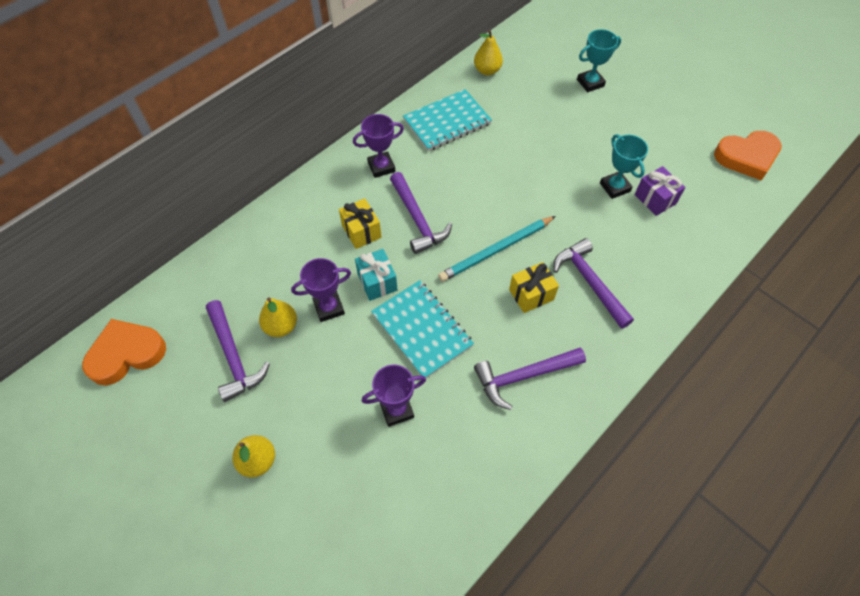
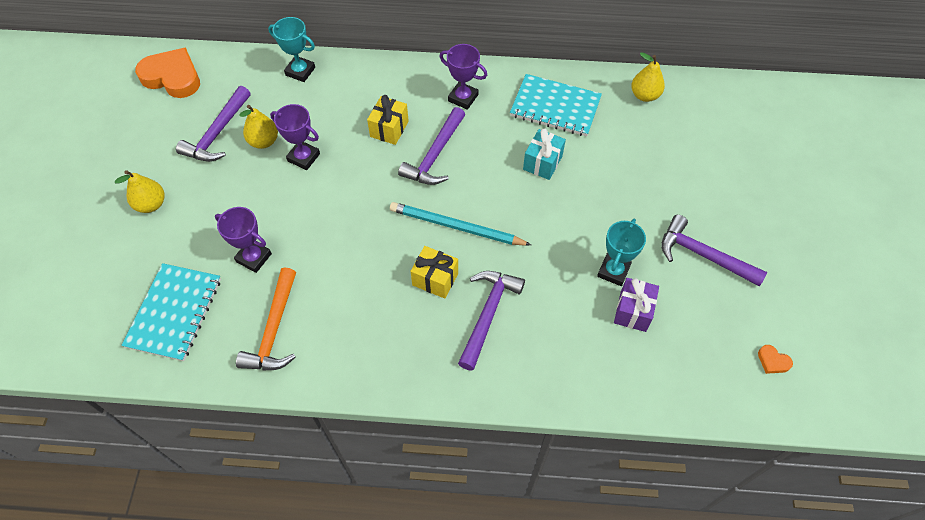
camera: 50 degrees right, 0 degrees up
turquoise gift [355,249,397,301] -> turquoise gift moved to [523,128,566,180]
turquoise notebook [371,280,474,378] -> turquoise notebook moved to [122,263,221,361]
purple hammer [474,347,586,410] -> purple hammer moved to [661,215,767,286]
turquoise trophy [577,29,621,92] -> turquoise trophy moved to [268,17,315,82]
orange heart [714,131,782,180] -> orange heart [758,345,793,374], size x0.42
none -> orange hammer [236,267,296,371]

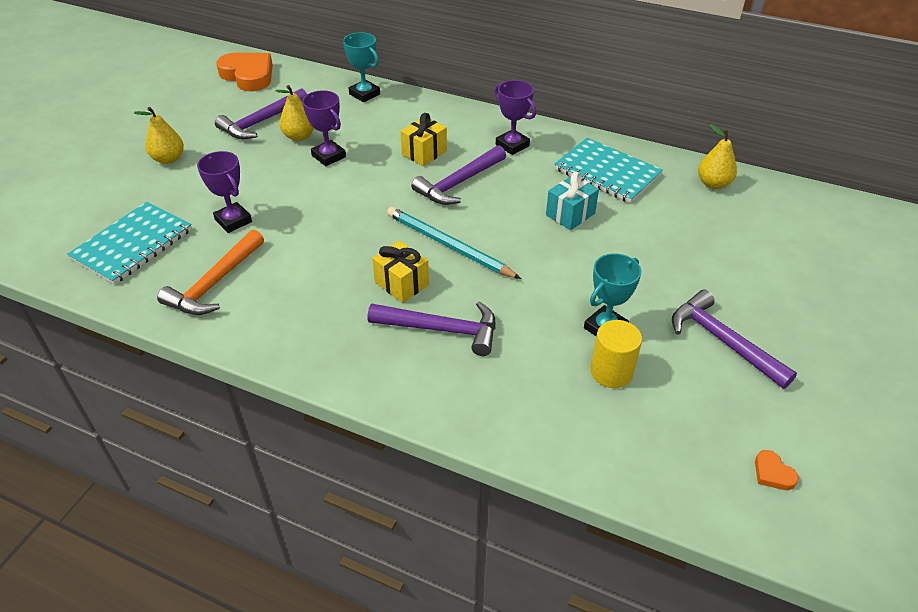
camera: 20 degrees right, 15 degrees down
purple hammer [458,271,525,371] -> purple hammer turned 60 degrees clockwise [368,301,495,356]
purple gift [614,278,659,332] -> yellow cylinder [590,320,642,388]

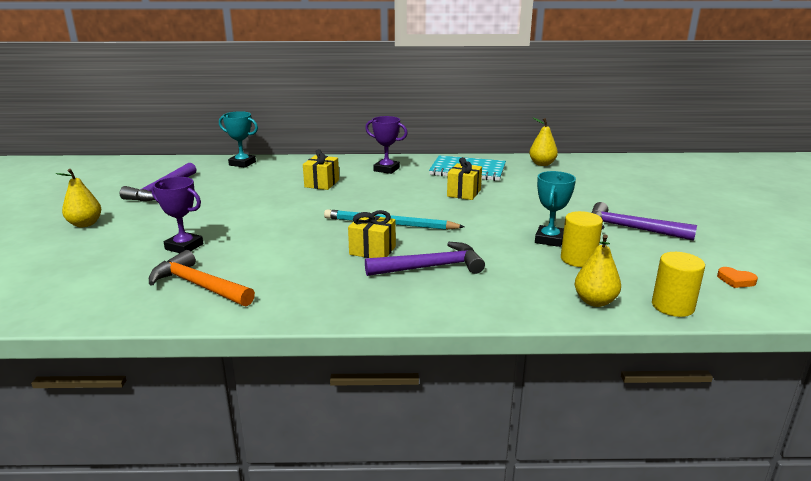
camera: 25 degrees left, 20 degrees down
turquoise notebook [67,202,192,285] -> none
orange hammer [157,229,264,315] -> orange hammer turned 120 degrees clockwise [149,250,255,307]
orange heart [217,53,273,91] -> none
yellow pear [275,85,314,141] -> yellow pear moved to [575,234,621,307]
purple trophy [302,90,346,166] -> none
purple hammer [411,145,506,205] -> none
turquoise gift [546,172,599,230] -> yellow gift [447,157,482,200]
none -> yellow cylinder [652,252,705,317]

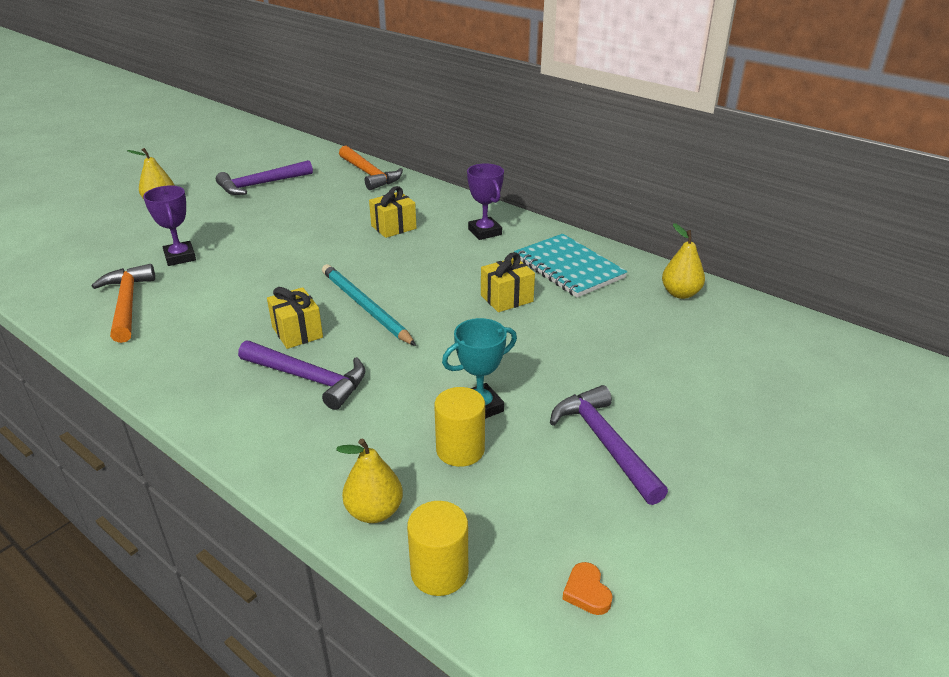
camera: 40 degrees right, 10 degrees up
turquoise trophy [219,111,258,168] -> orange hammer [339,146,403,190]

